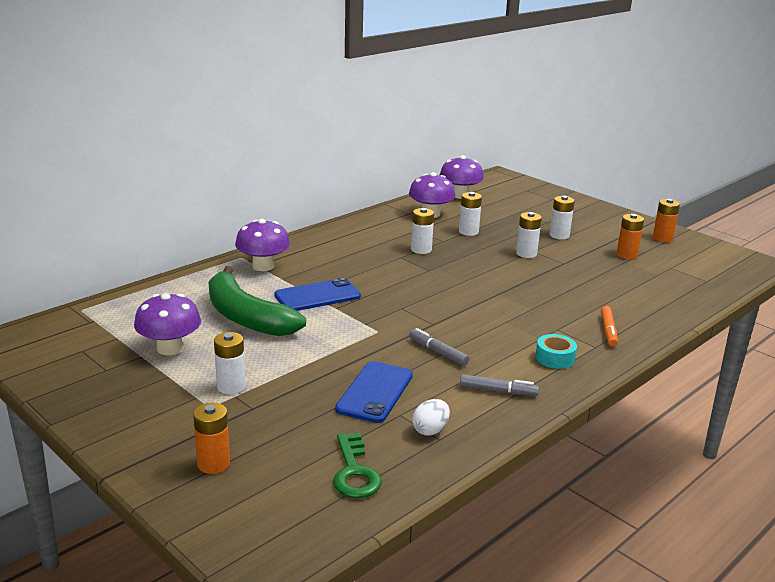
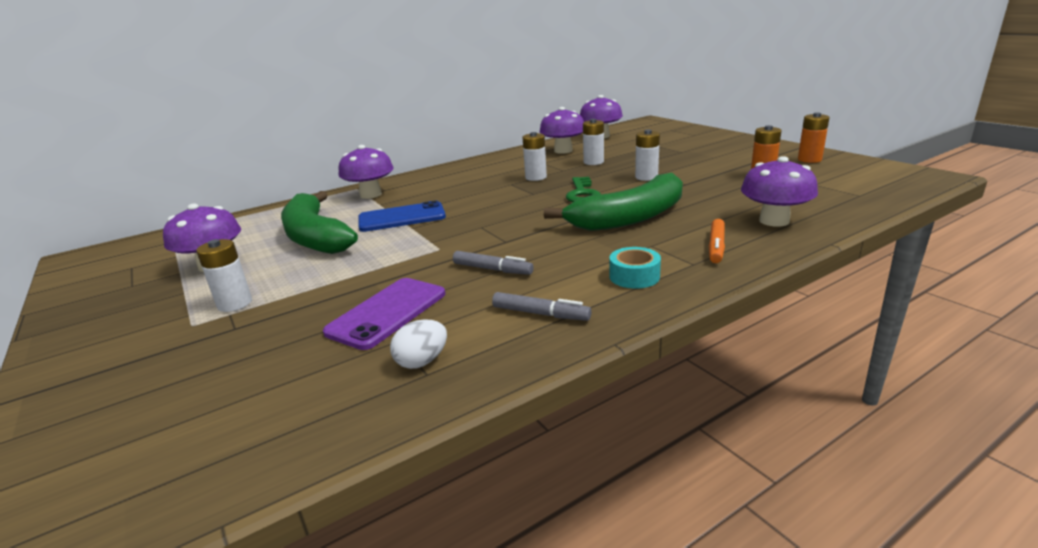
camera: 15 degrees right, 0 degrees up
orange battery [193,403,230,474] -> none
green key [333,433,382,498] -> green key moved to [566,177,601,202]
blue phone [335,361,413,423] -> purple phone [323,278,445,350]
grey marker [409,328,469,366] -> grey marker turned 150 degrees clockwise [453,251,534,275]
white battery [550,196,575,239] -> none
none -> green banana [544,173,683,231]
none -> purple mushroom [741,156,818,227]

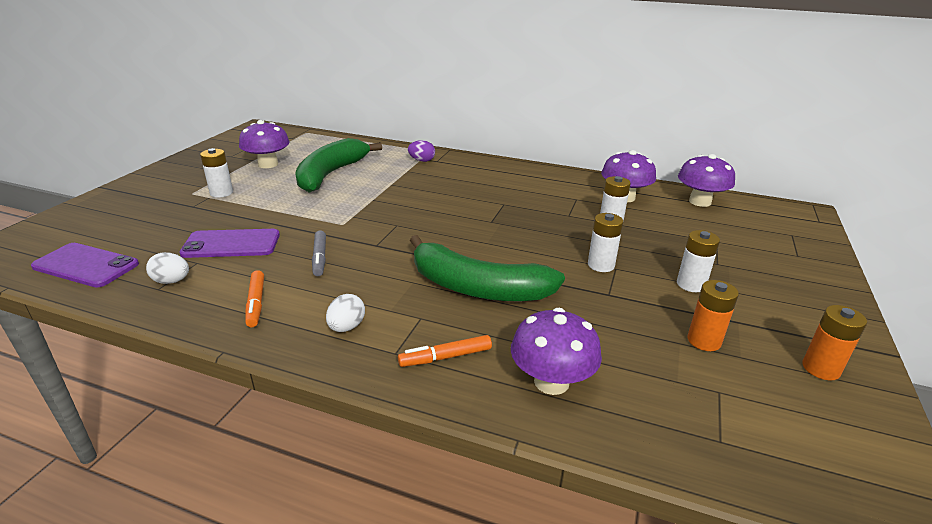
camera: 50 degrees right, 5 degrees up
purple mushroom [339,145,394,199] -> purple egg [408,140,435,162]
blue phone [359,200,446,232] -> none
grey marker [492,292,591,321] -> orange marker [245,270,264,327]
white battery [522,132,547,181] -> white battery moved to [677,230,720,292]
green key [566,177,601,202] -> none
turquoise tape [609,247,661,289] -> white egg [326,294,365,332]
none -> purple phone [31,243,139,287]

